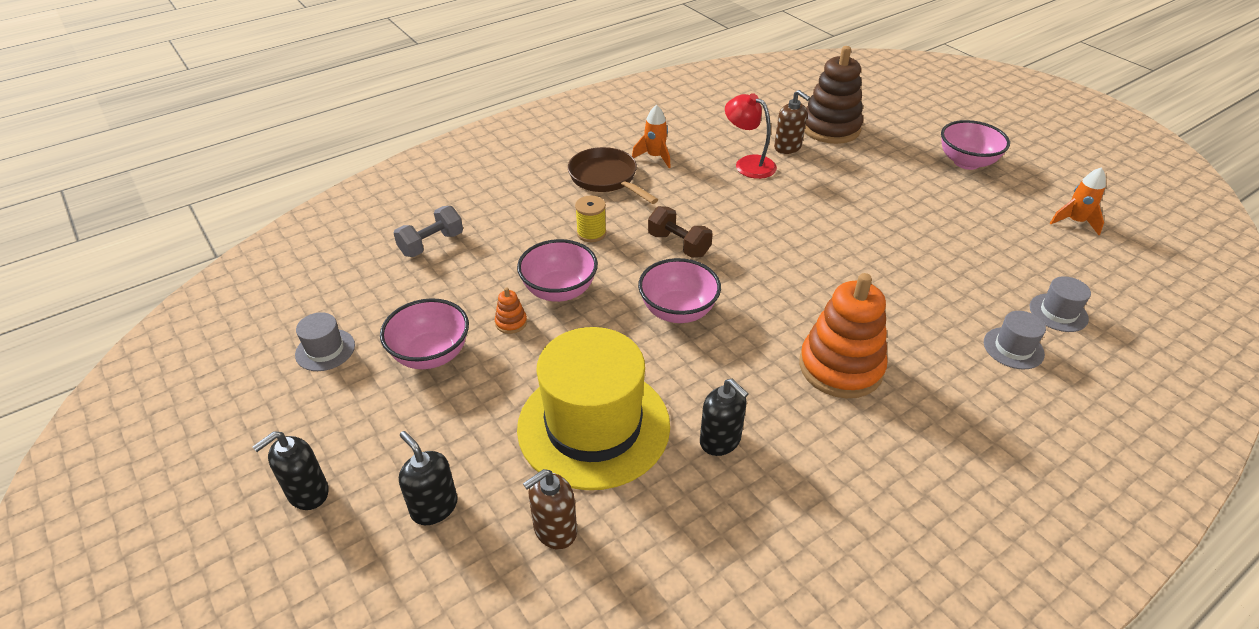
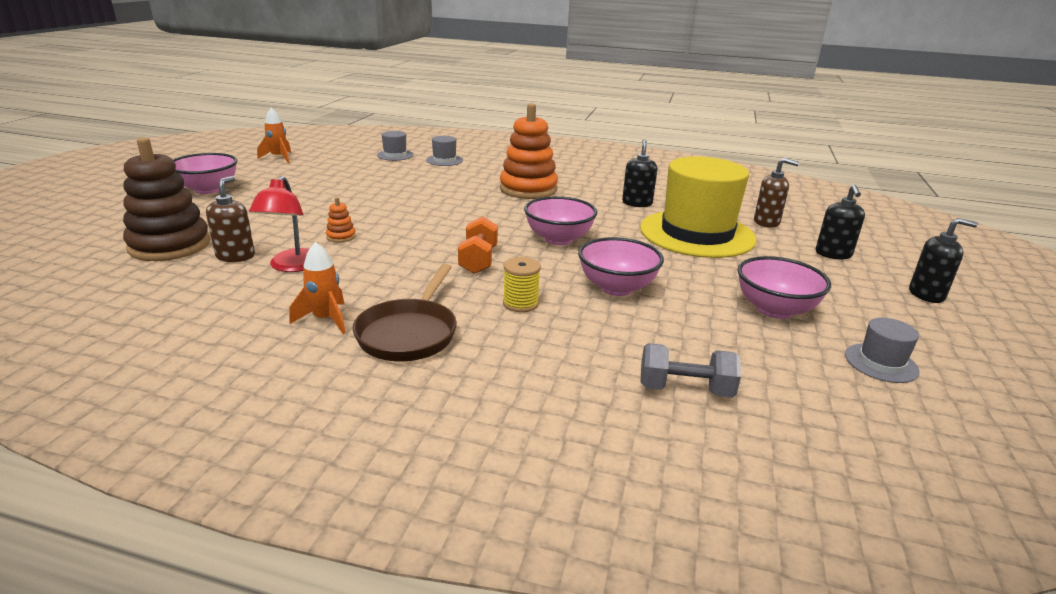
camera: 130 degrees left, 15 degrees down
orange stacking toy [495,287,527,334] -> orange stacking toy moved to [326,197,356,242]
brown dumbbell [648,206,713,258] -> orange dumbbell [458,216,498,274]

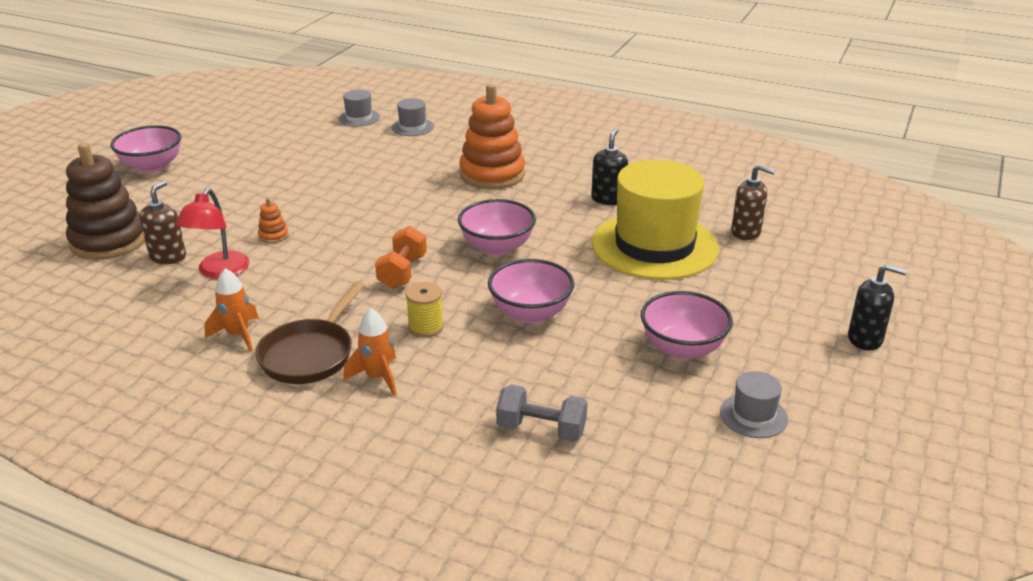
camera: 10 degrees right, 5 degrees up
orange rocket [257,108,291,163] -> orange rocket moved to [343,309,397,396]
black soap dispenser [816,185,865,259] -> none

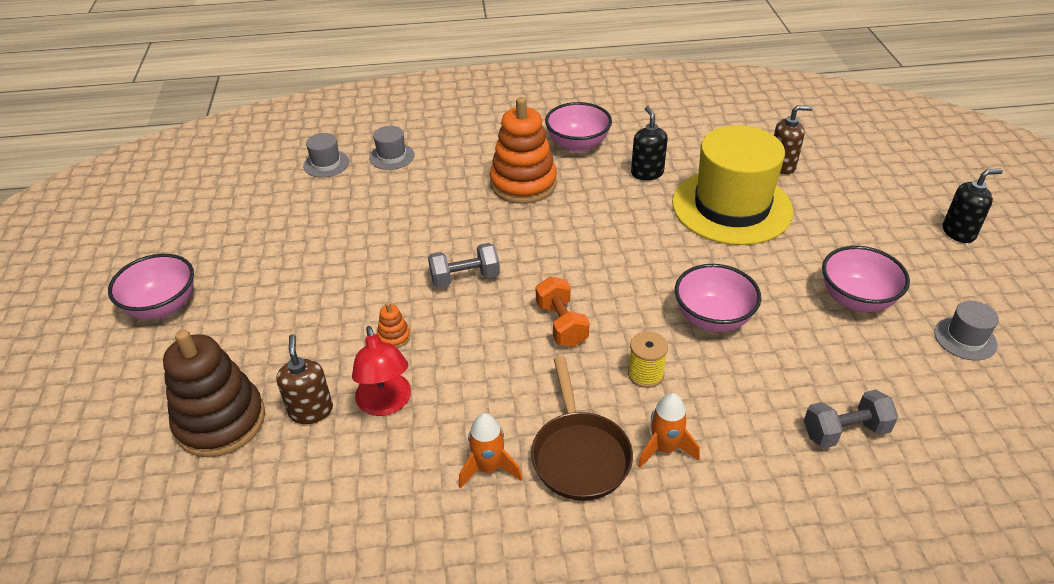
camera: 30 degrees left, 10 degrees up
pink bowl [458,199,536,256] -> pink bowl moved to [545,102,612,152]
none -> grey dumbbell [428,243,500,288]

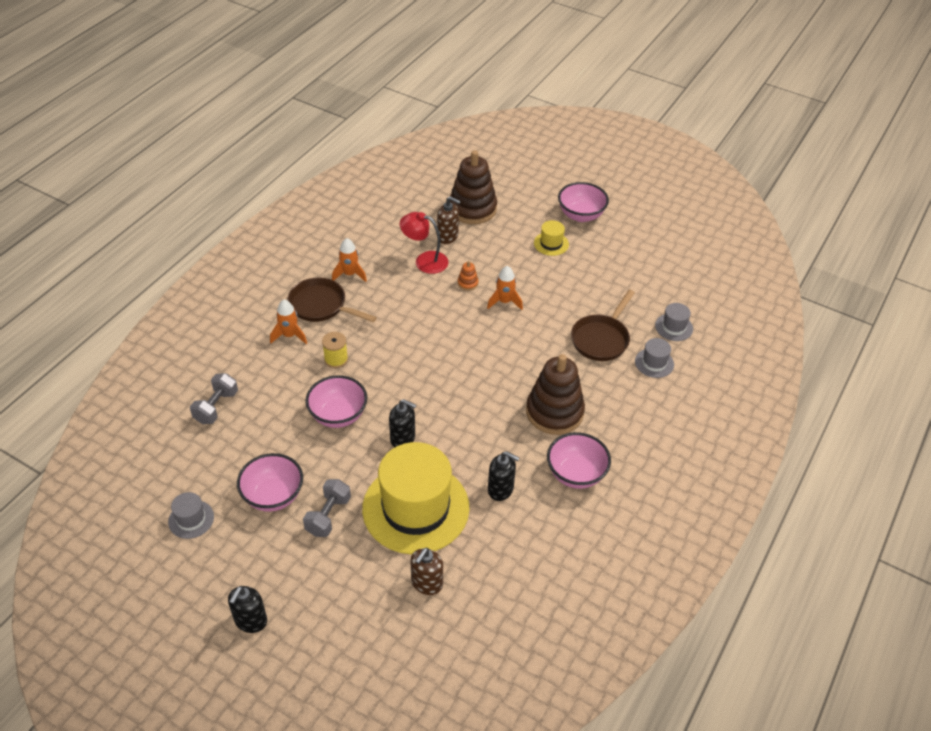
camera: 125 degrees right, 5 degrees up
grey dumbbell [428,243,500,288] -> grey dumbbell moved to [303,479,351,537]
orange stacking toy [490,97,557,204] -> brown stacking toy [526,354,585,435]
orange dumbbell [536,276,590,347] -> none
none -> black soap dispenser [389,399,416,447]
none -> orange rocket [487,266,523,310]
none -> yellow hat [534,220,569,256]
none -> brown pan [571,290,635,361]

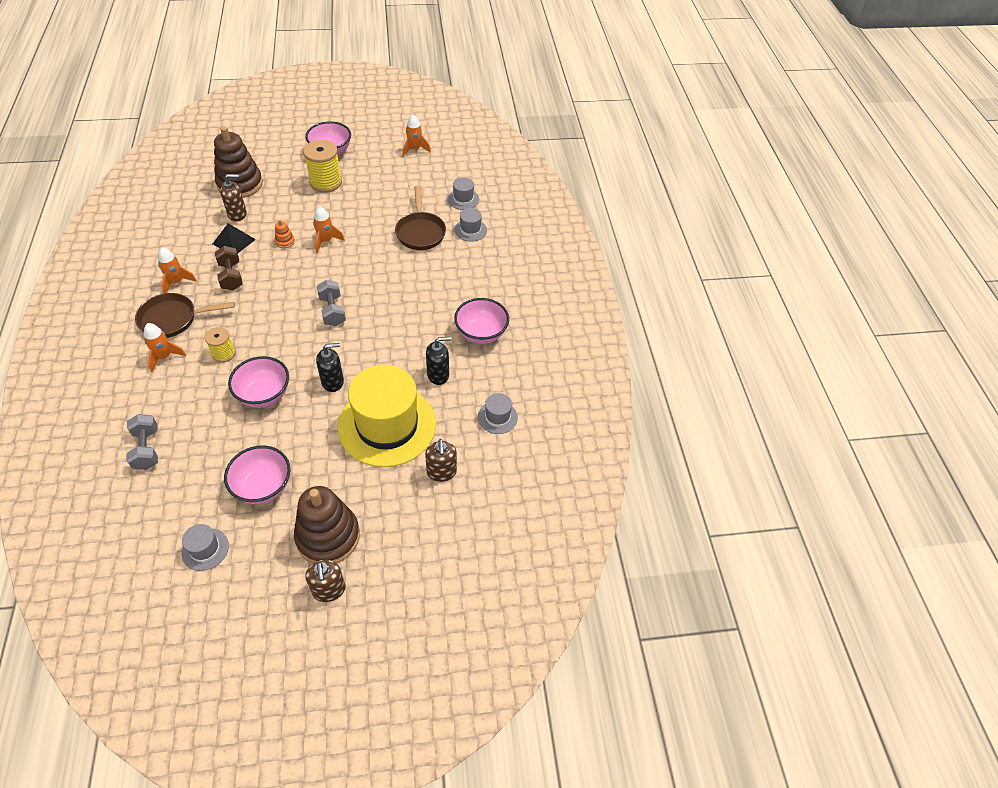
camera: 40 degrees left, 5 degrees up
black soap dispenser [228,586,267,633] -> brown soap dispenser [305,560,346,602]
grey dumbbell [303,479,351,537] -> grey dumbbell moved to [317,280,346,326]
red lamp [400,212,448,274] -> black pyramid [213,223,256,253]
brown stacking toy [526,354,585,435] -> brown stacking toy moved to [294,486,360,563]
yellow hat [534,220,569,256] -> yellow spool [303,140,342,192]
none -> brown dumbbell [215,246,242,291]
none -> orange rocket [403,114,431,157]
none -> grey hat [478,393,518,434]

